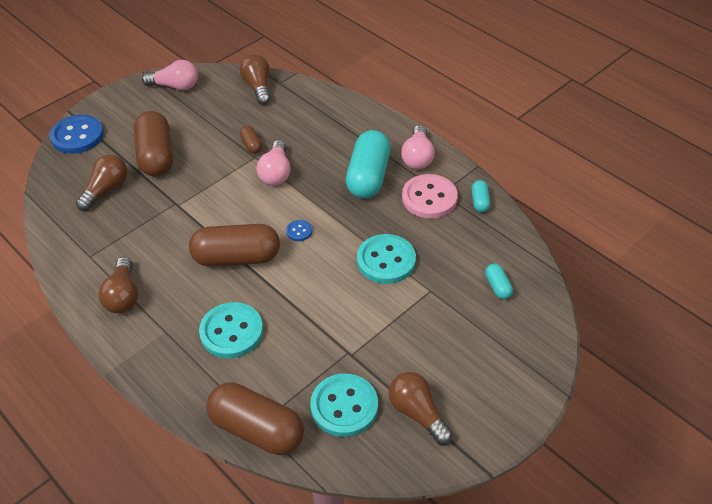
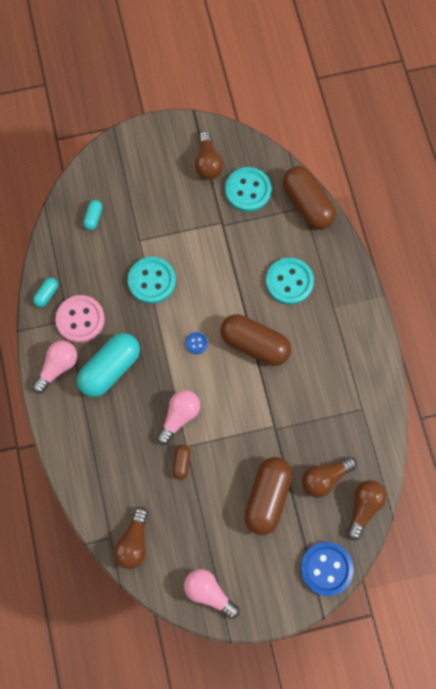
camera: 150 degrees left, 25 degrees up
brown light bulb [98,257,138,313] -> brown light bulb moved to [347,480,387,540]

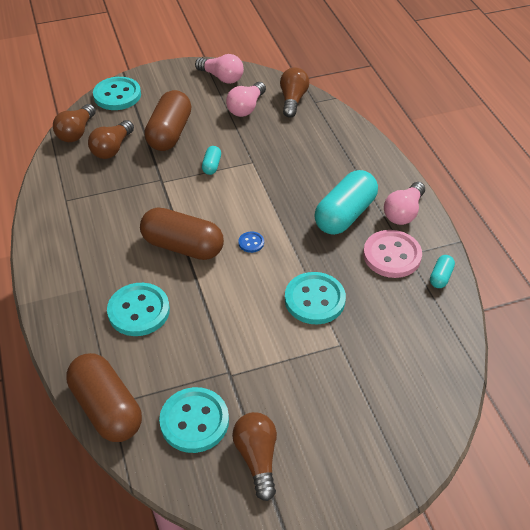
camera: 175 degrees right, 25 degrees down
turquoise capsule [83,200,102,230] -> turquoise capsule moved to [202,146,221,175]
pink light bulb [156,390,200,445] -> pink light bulb moved to [226,82,266,117]
brown capsule [173,445,190,480] -> none
blue button [300,542,353,596] -> turquoise button [93,77,141,110]
brown light bulb [302,457,357,498] -> brown light bulb turned 150 degrees clockwise [88,120,134,159]

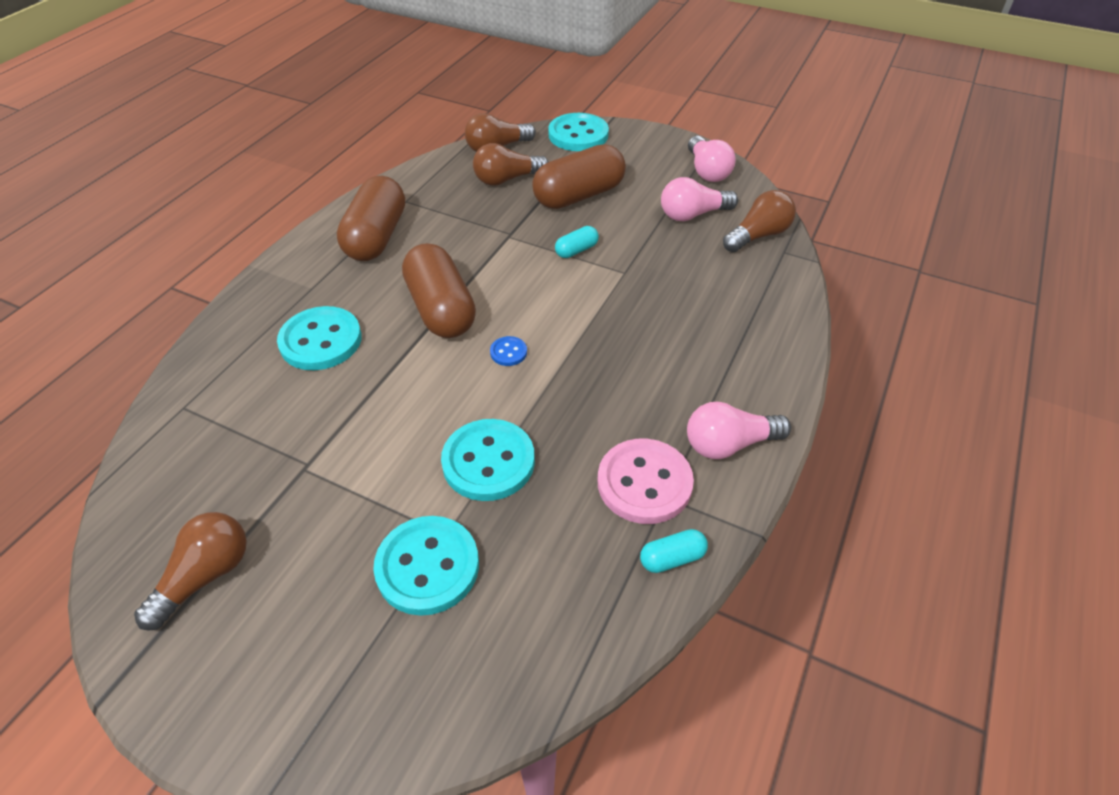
camera: 45 degrees right, 0 degrees up
brown capsule [66,353,142,442] -> brown capsule moved to [337,176,405,261]
turquoise button [159,387,229,453] -> turquoise button moved to [373,516,479,616]
turquoise capsule [314,170,378,235] -> none

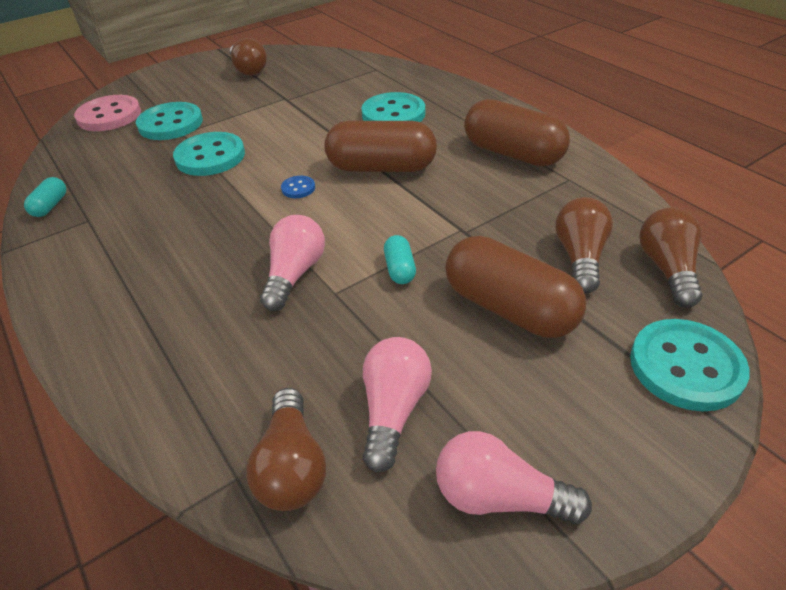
camera: 120 degrees right, 5 degrees down
brown capsule [532,144,626,209] -> brown capsule turned 45 degrees counterclockwise [445,236,586,338]
pink button [598,439,694,524] -> pink button moved to [74,95,141,131]
pink light bulb [687,402,791,459] -> pink light bulb moved to [260,215,325,311]

